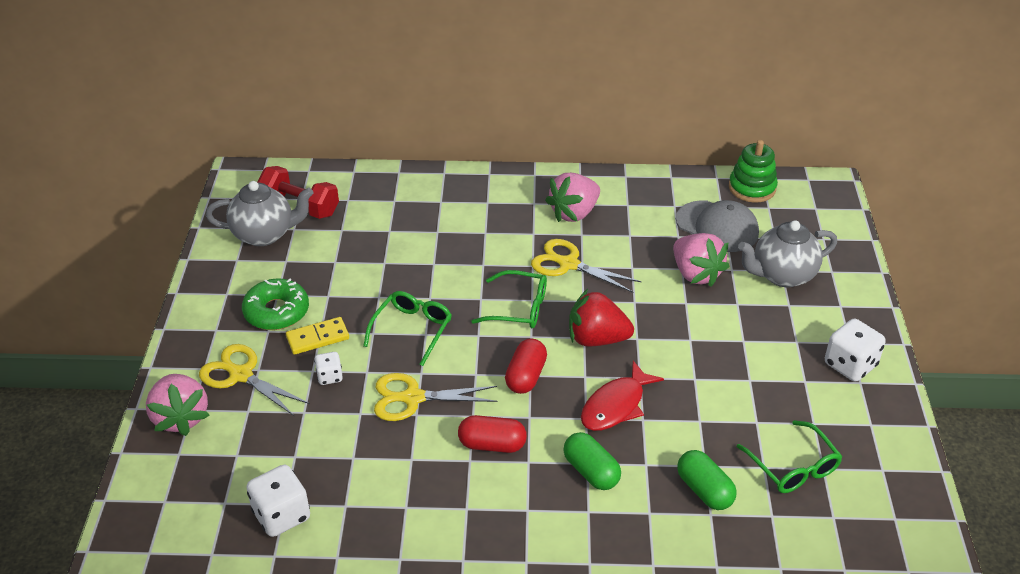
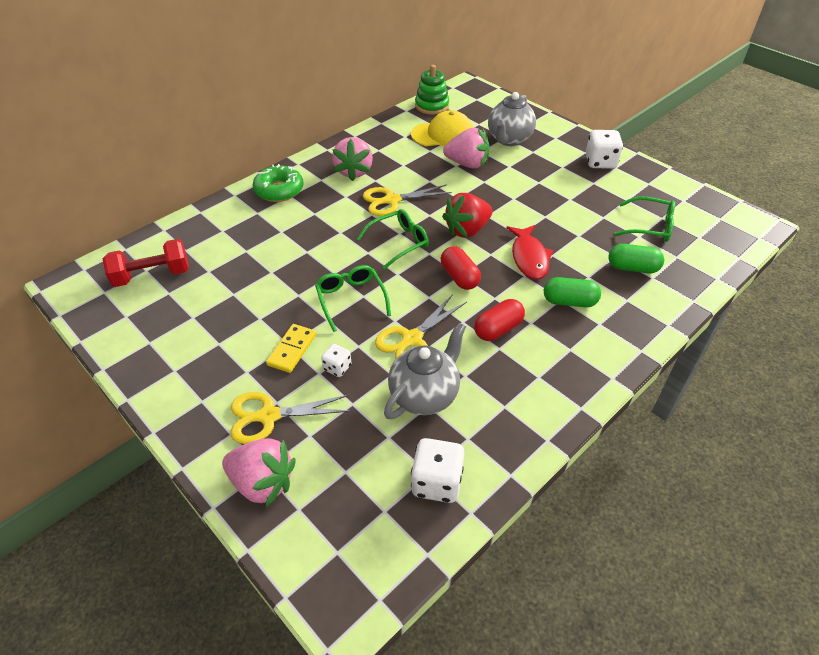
camera: 45 degrees left, 5 degrees up
grey teapot [206,181,313,246] -> grey teapot moved to [384,323,466,419]
green donut [242,278,309,330] -> green donut moved to [253,164,304,202]
grey cap [676,200,759,252] -> yellow cap [411,110,473,146]

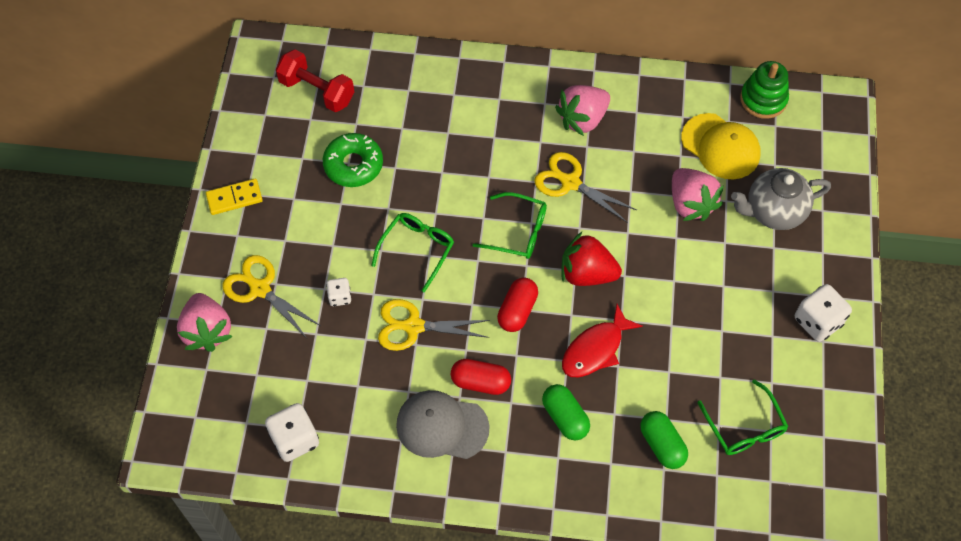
camera: 50 degrees right, 15 degrees up
green donut [253,164,304,202] -> green donut moved to [323,133,383,187]
yellow domino [266,324,316,373] -> yellow domino moved to [206,179,263,215]
grey teapot [384,323,466,419] -> none
none -> grey cap [396,390,490,459]

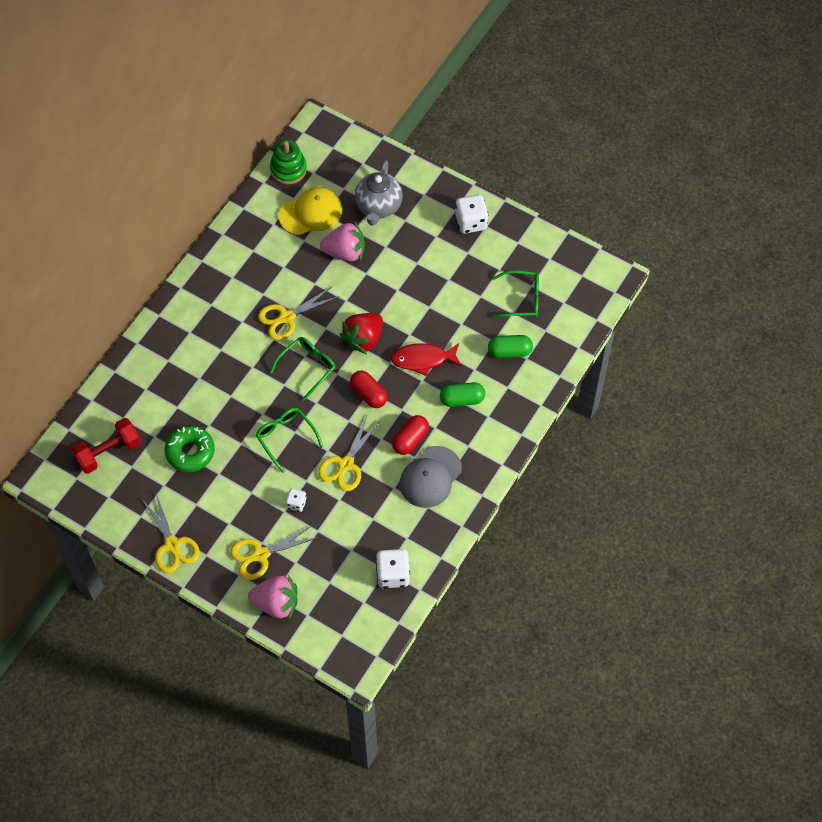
camera: 65 degrees left, 0 degrees up
yellow domino [206,179,263,215] -> yellow scissors [142,493,200,573]
pink strawberry [555,85,610,136] -> none
red fish [562,304,643,377] -> red fish turned 105 degrees clockwise [390,343,462,376]

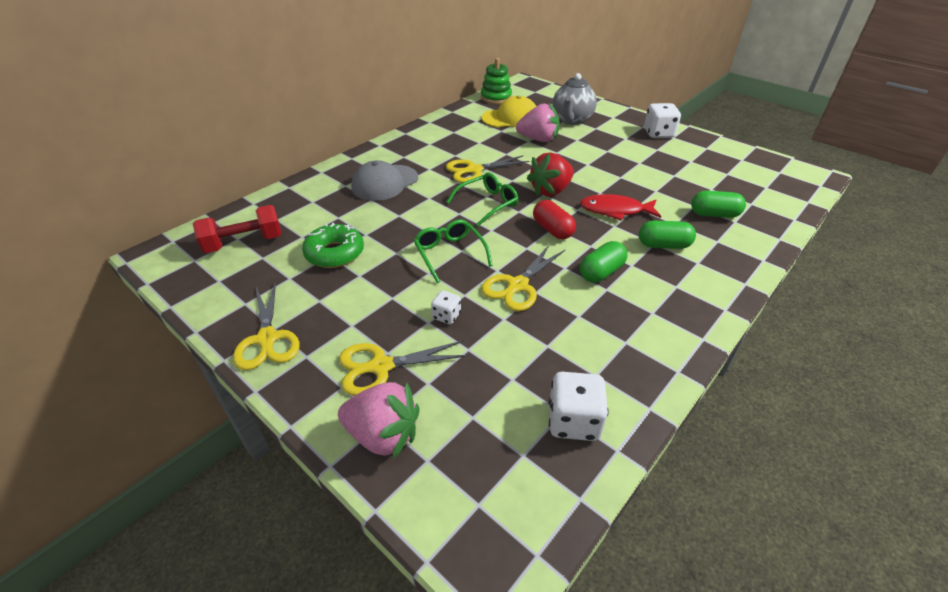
camera: 10 degrees right, 20 degrees down
red capsule [392,415,429,455] -> green capsule [580,241,628,283]
grey cap [400,446,462,508] -> grey cap moved to [351,160,418,201]
green glasses [491,271,539,318] -> none

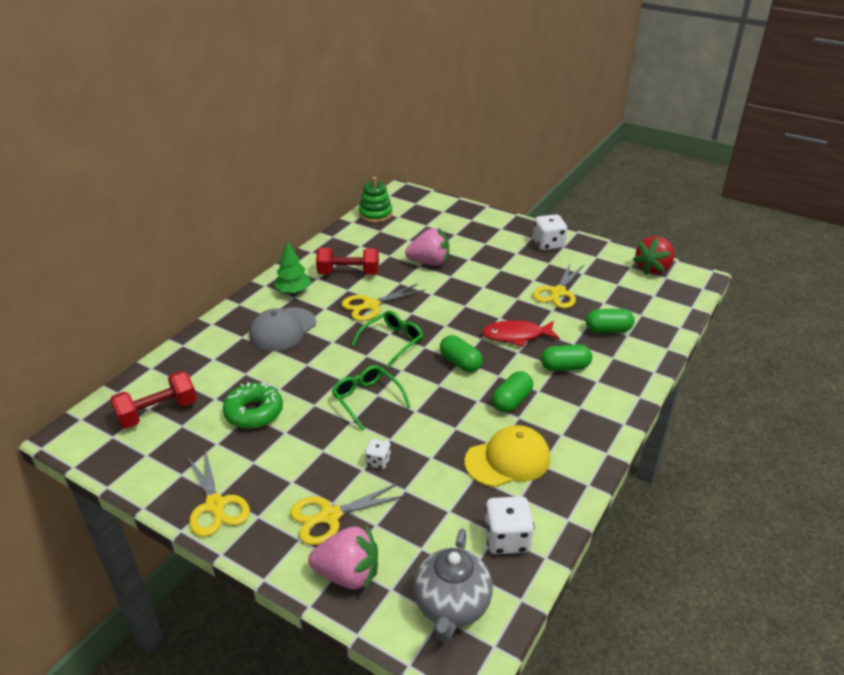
camera: 10 degrees left, 5 degrees down
yellow cap [481,96,536,127] -> yellow cap moved to [465,425,550,487]
yellow scissors [481,244,565,311] -> yellow scissors moved to [533,262,584,309]
red strawberry [527,152,574,197] -> red strawberry moved to [633,236,674,275]
red capsule [533,200,576,239] -> green capsule [440,335,483,372]
grey teapot [552,73,597,125] -> grey teapot moved to [413,529,493,642]
none -> green tree [274,241,311,294]
none -> red dumbbell [316,248,379,275]

